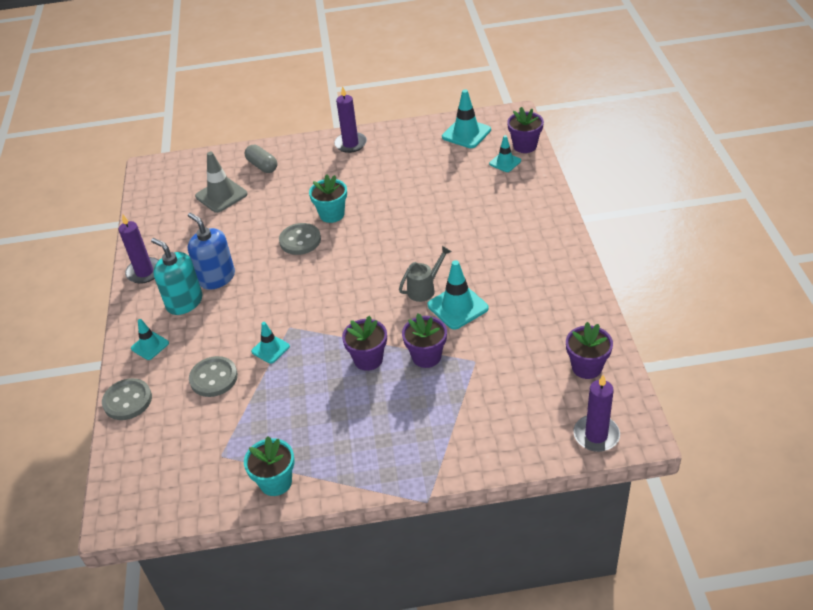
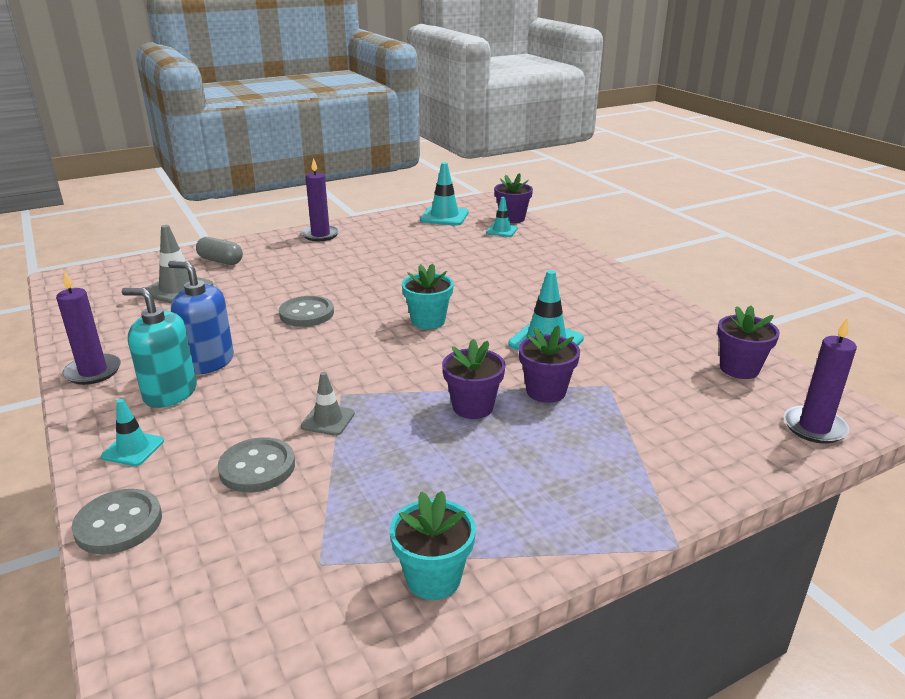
camera: 25 degrees left, 15 degrees down
turquoise traffic cone [251,322,290,364] -> grey traffic cone [301,372,355,436]
turquoise flower pot [309,174,347,223] -> turquoise flower pot moved to [402,263,454,329]
grey watering can [399,246,452,302] -> none

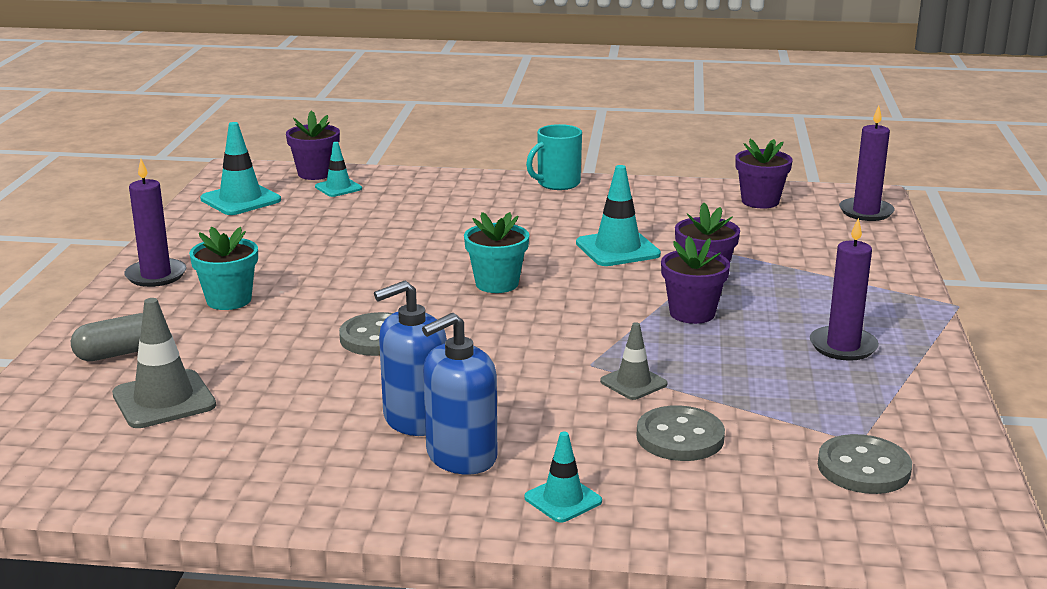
camera: 55 degrees left, 5 degrees down
purple candle [56,270,121,385] -> purple candle moved to [810,218,879,361]
grey button [71,489,162,554] -> grey button moved to [818,434,912,494]
turquoise soap dispenser [122,288,197,408] -> blue soap dispenser [422,313,497,475]
turquoise flower pot [390,491,476,600] -> turquoise flower pot moved to [189,226,258,310]
none -> turquoise mug [526,124,582,190]

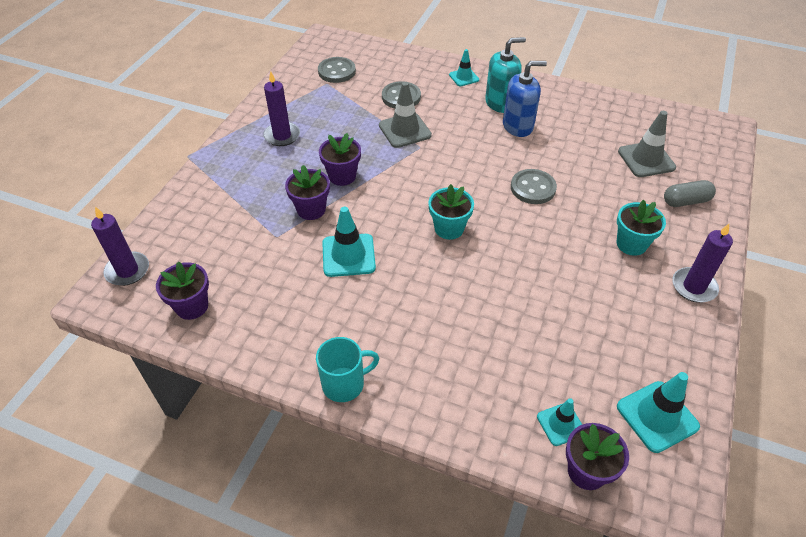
camera: 165 degrees left, 25 degrees up
blue soap dispenser [422,313,497,475] -> turquoise soap dispenser [485,37,526,113]
grey traffic cone [600,322,668,400] -> grey traffic cone [379,82,432,148], size x1.63

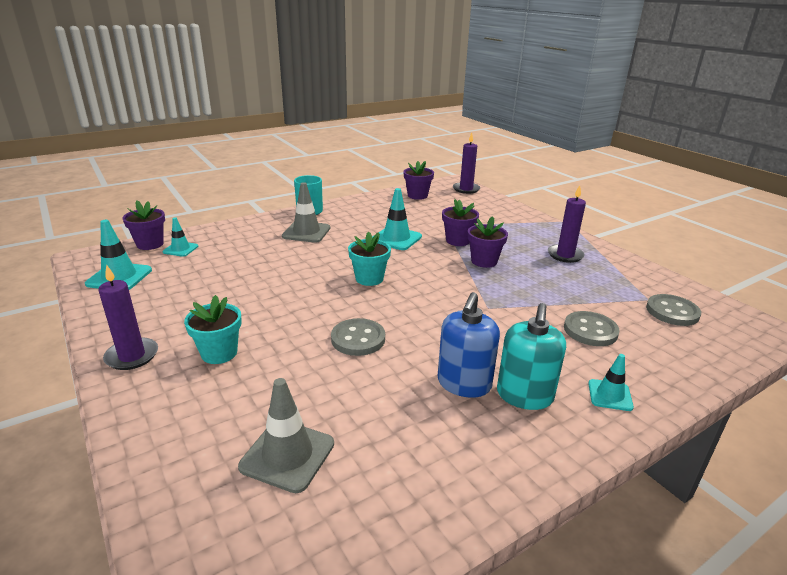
camera: 125 degrees right, 20 degrees down
grey traffic cone [379,82,432,148] -> grey traffic cone moved to [282,182,330,243]
grey capsule [664,180,716,207] -> none

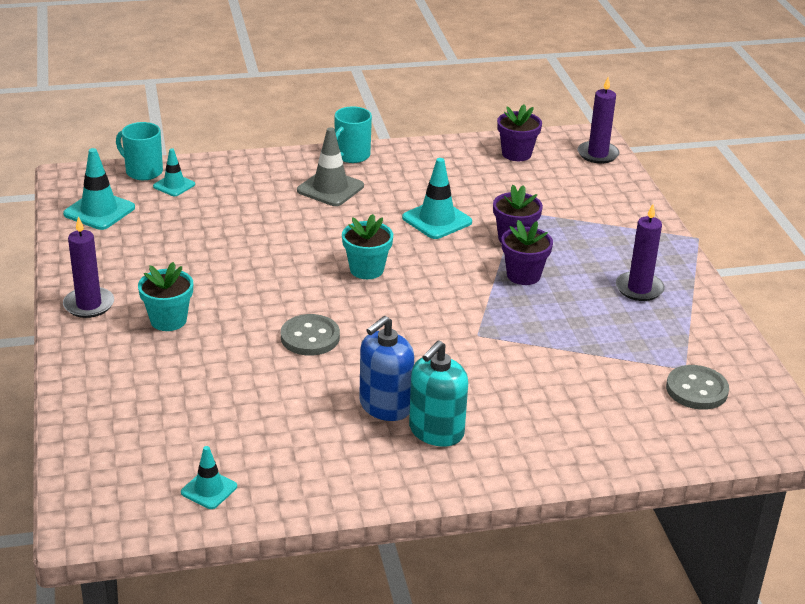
camera: 20 degrees right, 5 degrees up
purple flower pot [122,200,165,250] -> turquoise mug [116,122,163,180]
grey traffic cone [238,378,334,493] -> none
grey button [564,311,620,346] -> none
turquoise traffic cone [588,354,634,411] -> turquoise traffic cone moved to [181,446,237,509]

